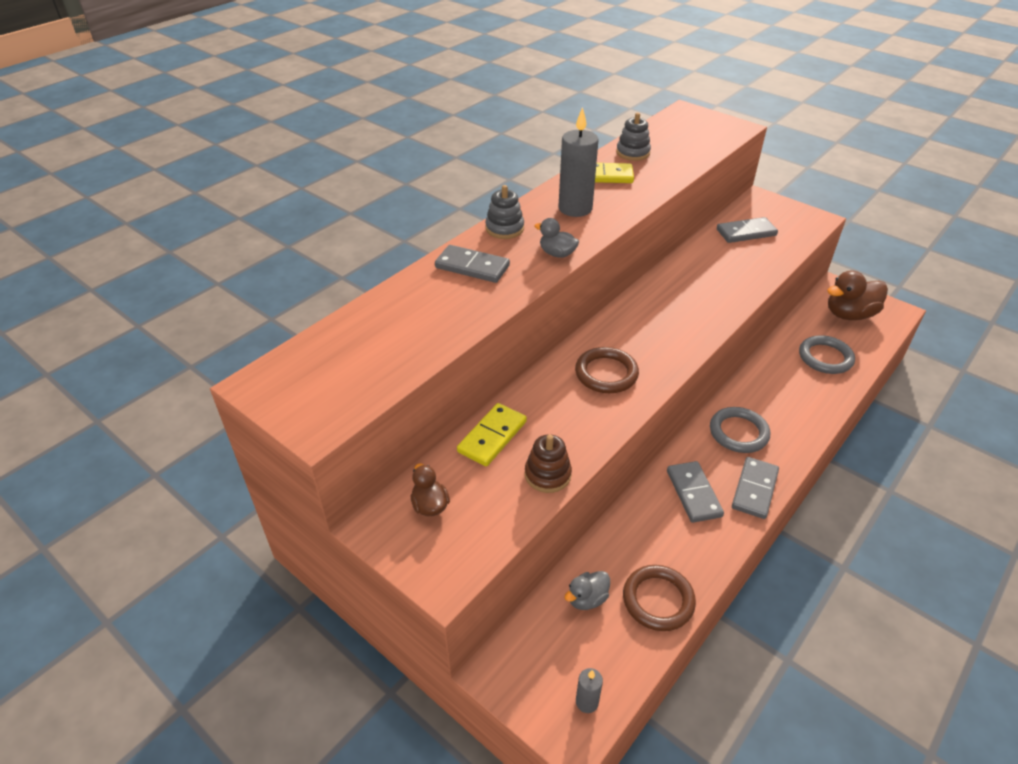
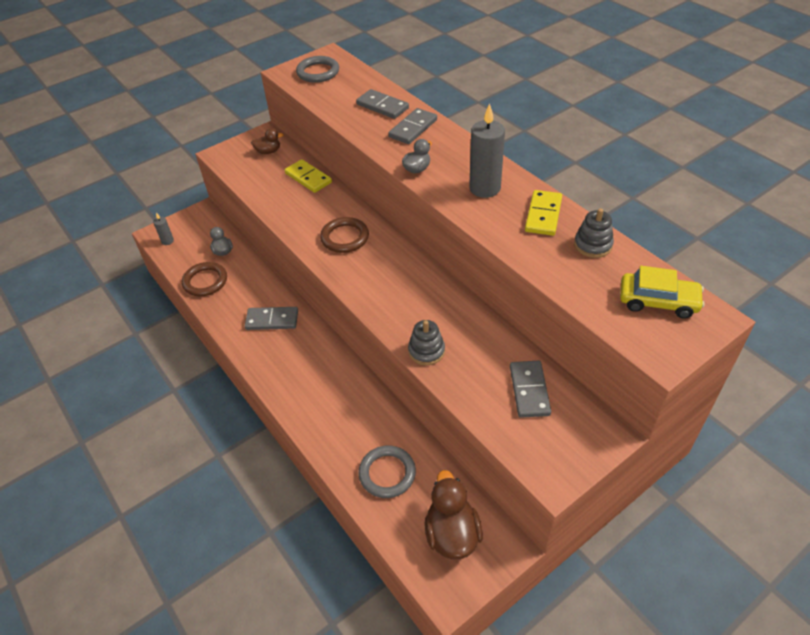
camera: 105 degrees right, 5 degrees up
grey stacking toy [485,185,524,239] -> grey stacking toy moved to [408,320,445,365]
brown stacking toy [525,434,572,493] -> none
grey ring [710,407,770,453] -> grey ring moved to [296,56,339,83]
grey domino [732,457,779,519] -> grey domino moved to [356,89,409,119]
none -> yellow car [620,266,705,319]

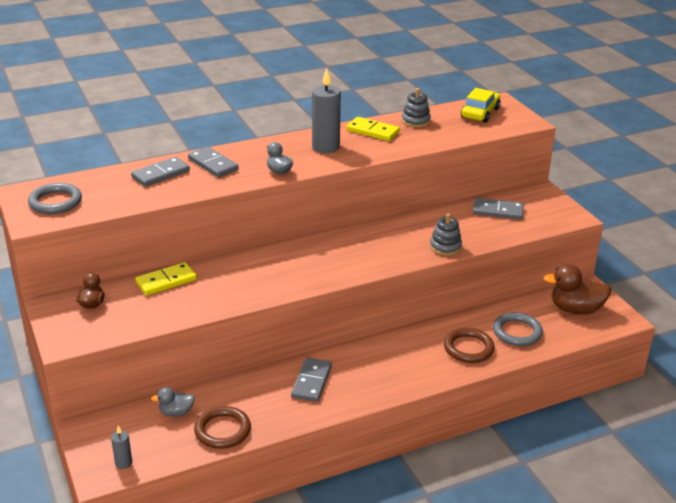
camera: 80 degrees left, 15 degrees down
brown ring [320,217,369,253] -> brown ring moved to [444,328,495,363]

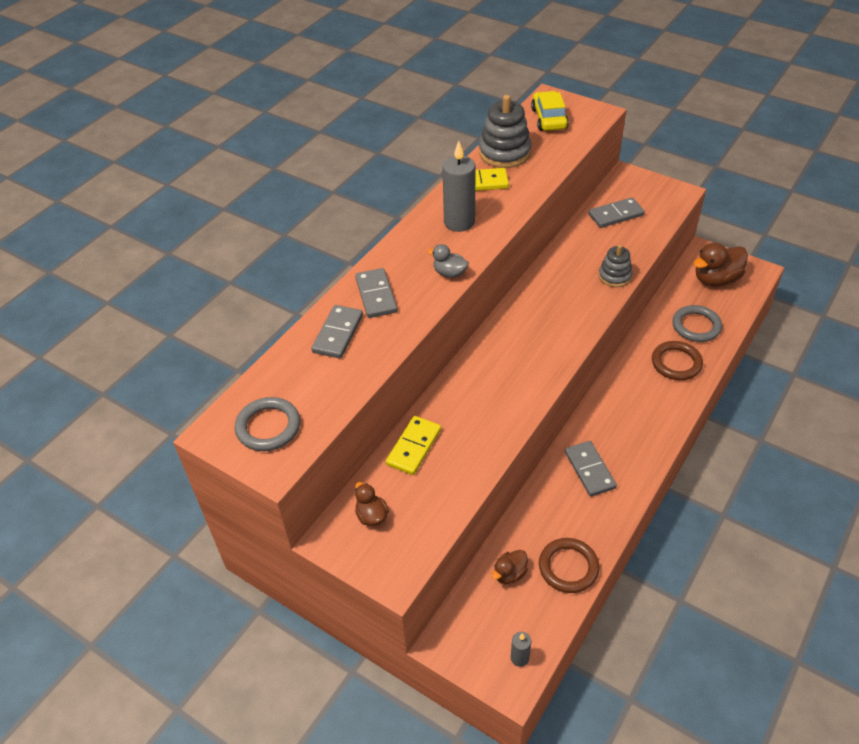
camera: 30 degrees left, 15 degrees up
grey duck [151,387,195,417] -> brown duck [492,550,528,584]
grey domino [188,147,239,178] -> grey domino turned 60 degrees clockwise [355,268,397,318]
grey stacking toy [402,88,431,128] -> grey stacking toy [479,95,531,168], size x1.65

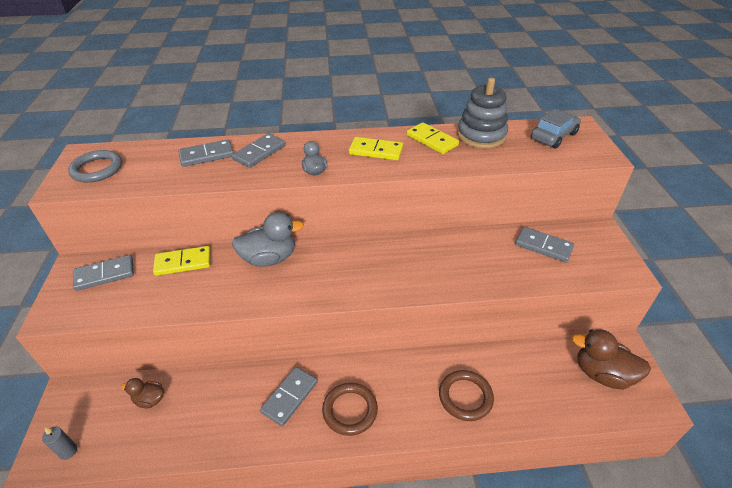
camera: 50 degrees right, 5 degrees down
brown duck [355,482,389,526] -> grey domino [73,255,134,291]
grey candle [442,141,476,232] -> yellow domino [349,137,403,160]
yellow car [531,91,569,131] -> grey car [531,109,581,148]
brown ring [539,538,600,593] -> brown ring moved to [322,383,378,436]
grey stacking toy [599,245,632,287] -> none
grey ring [672,305,722,342] -> none
none -> grey duck [231,212,304,267]

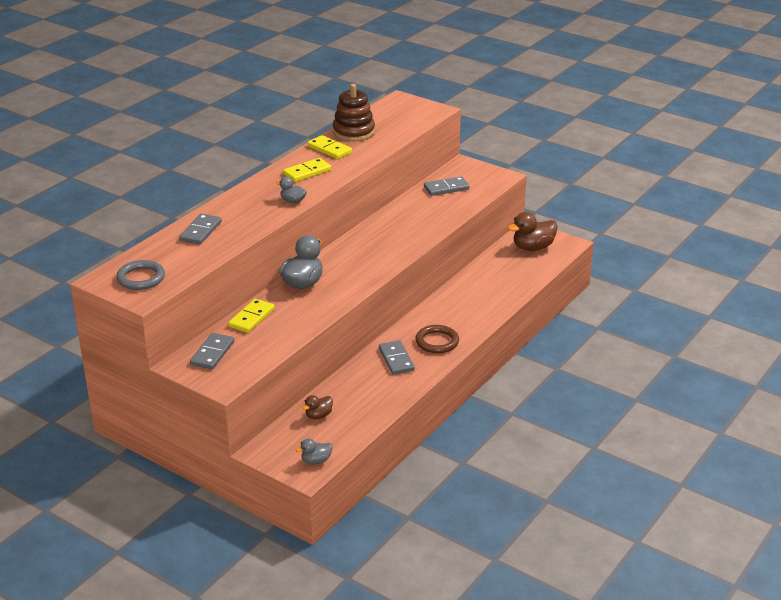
camera: 50 degrees left, 10 degrees down
grey candle [42,426,77,460] -> grey duck [296,438,333,464]
grey domino [232,133,286,168] -> none
yellow domino [407,122,459,154] -> yellow domino turned 45 degrees clockwise [307,135,352,159]
brown ring [439,370,494,421] -> none
grey stacking toy [457,78,508,149] -> brown stacking toy [333,84,375,141]
grey car [531,109,581,148] -> none

